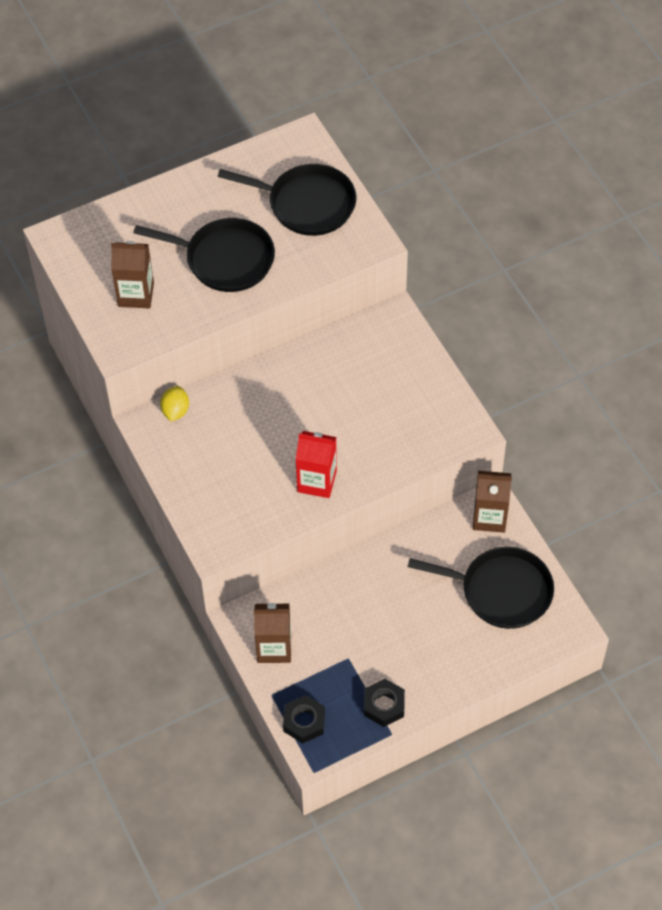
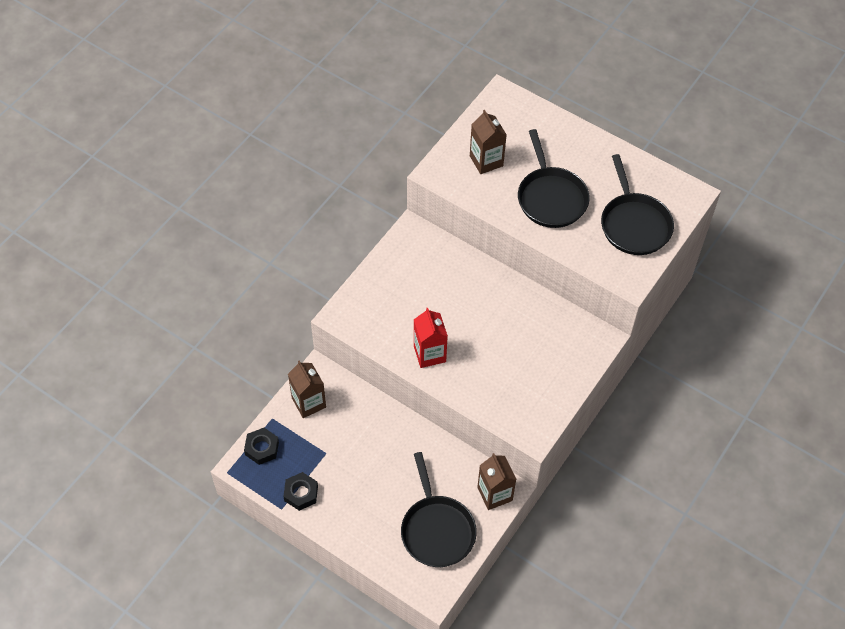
camera: 60 degrees right, 0 degrees up
yellow lemon [160,386,189,421] -> none

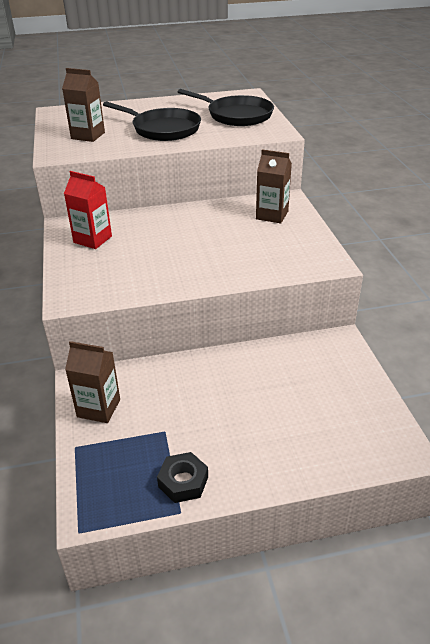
camera: 45 degrees left, 20 degrees down
black nut [244,428,279,465] -> none
black pan [401,452,477,567] -> none
red carton [414,308,448,368] -> red carton moved to [64,171,112,249]
brown carton [477,453,517,510] -> brown carton moved to [256,149,292,223]

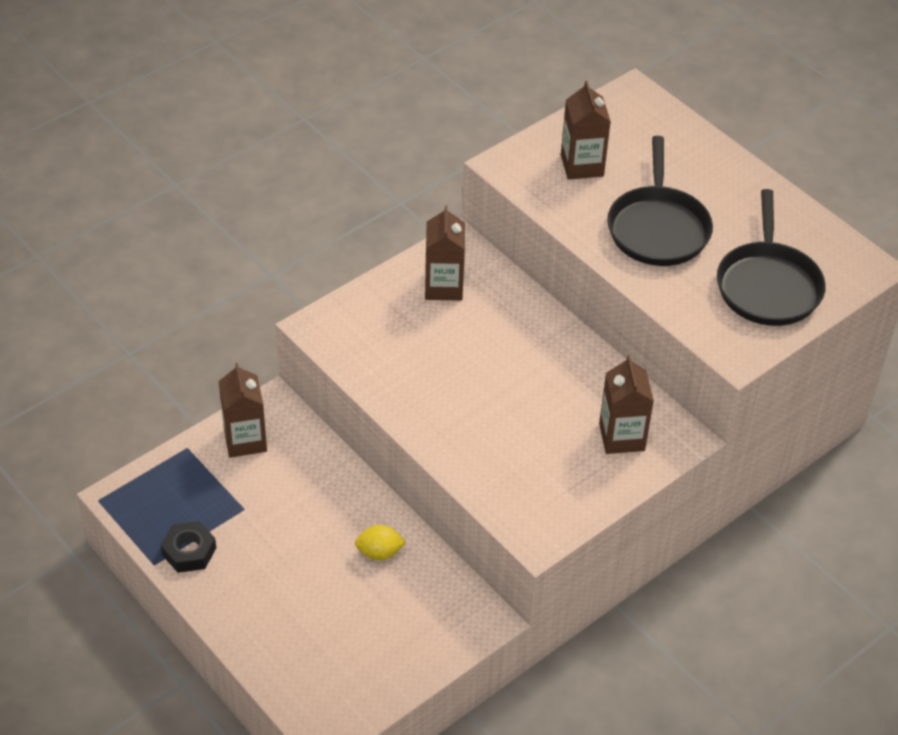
camera: 60 degrees right, 10 degrees up
red carton [64,171,112,249] -> brown carton [425,205,465,301]
none -> yellow lemon [355,525,406,560]

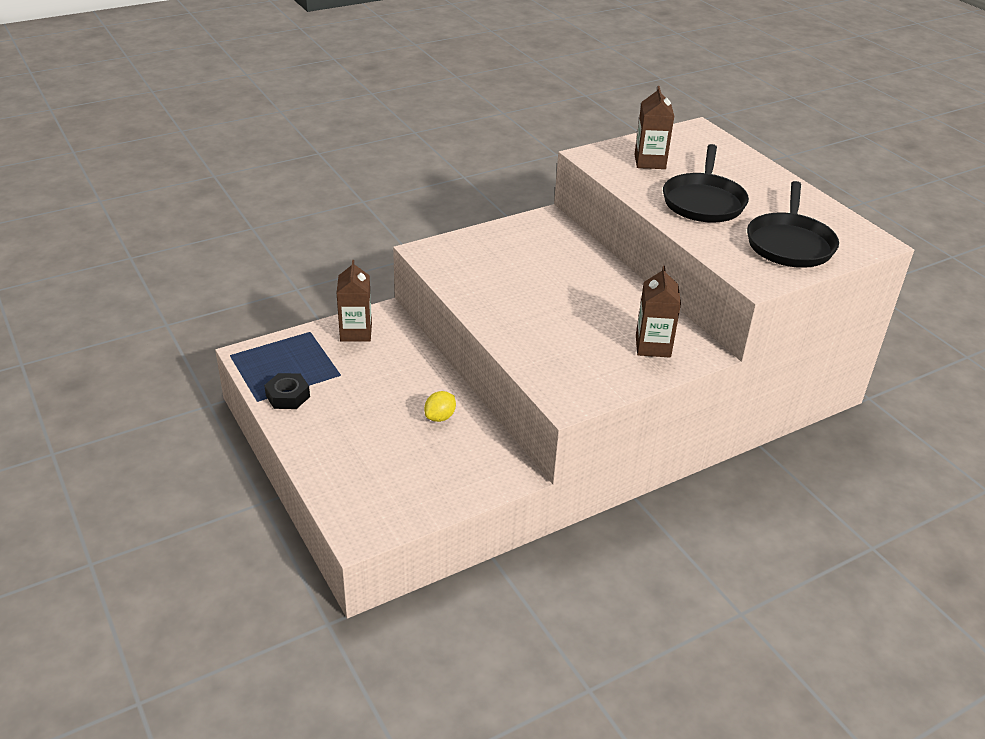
camera: 10 degrees right, 10 degrees down
yellow lemon [355,525,406,560] -> yellow lemon turned 60 degrees counterclockwise [424,391,456,422]
brown carton [425,205,465,301] -> none

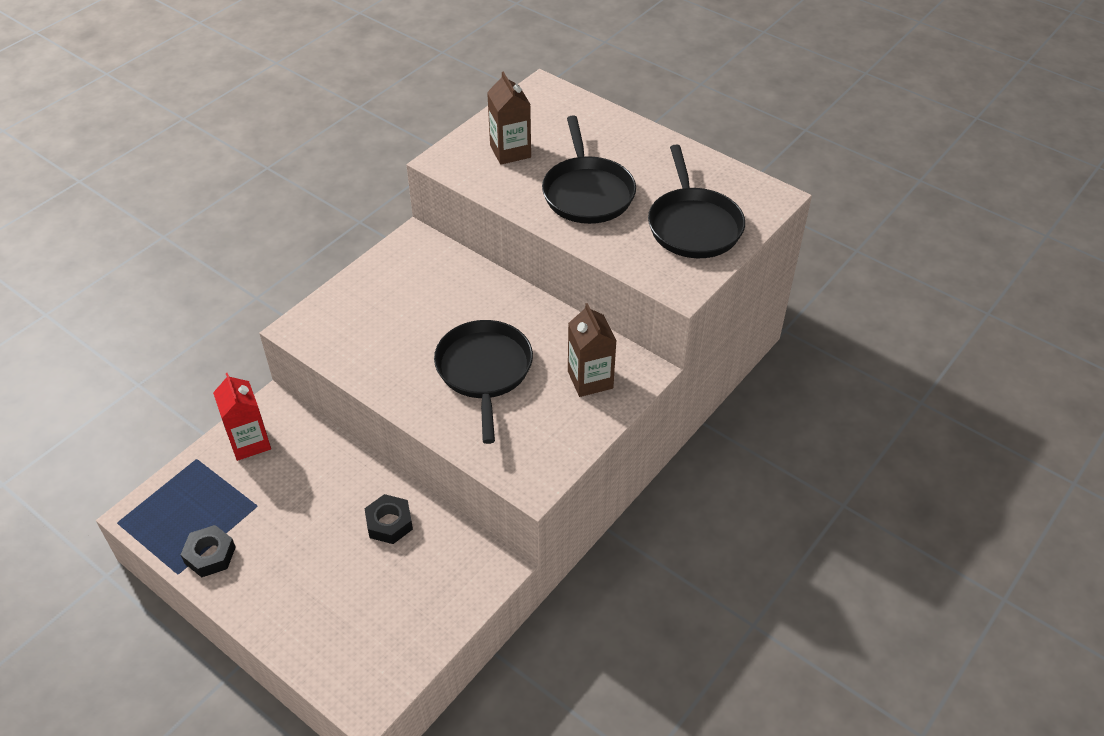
camera: 20 degrees left, 10 degrees up
brown carton [336,260,372,341] -> red carton [213,373,271,461]
yellow lemon [424,391,456,422] -> black nut [364,494,413,544]
none -> black pan [434,320,533,444]

